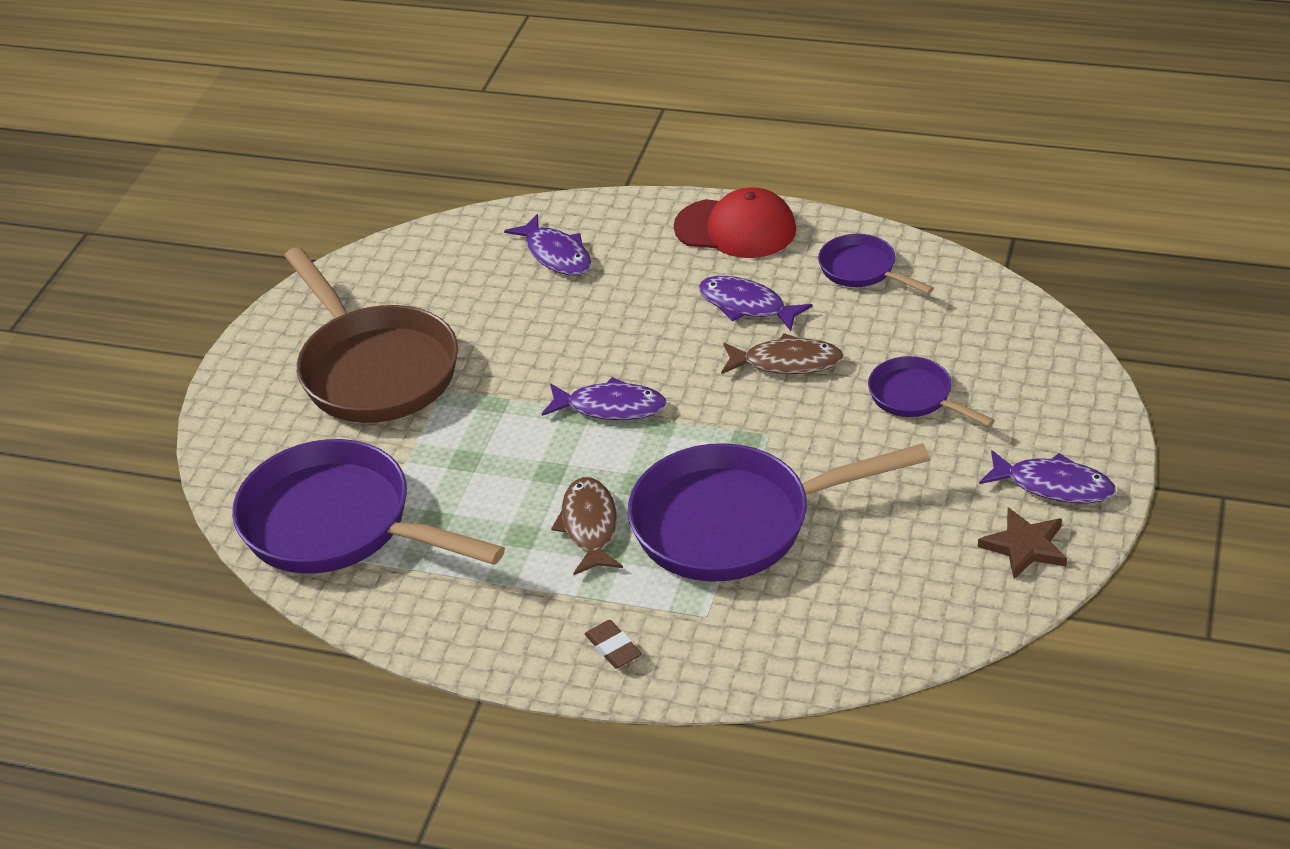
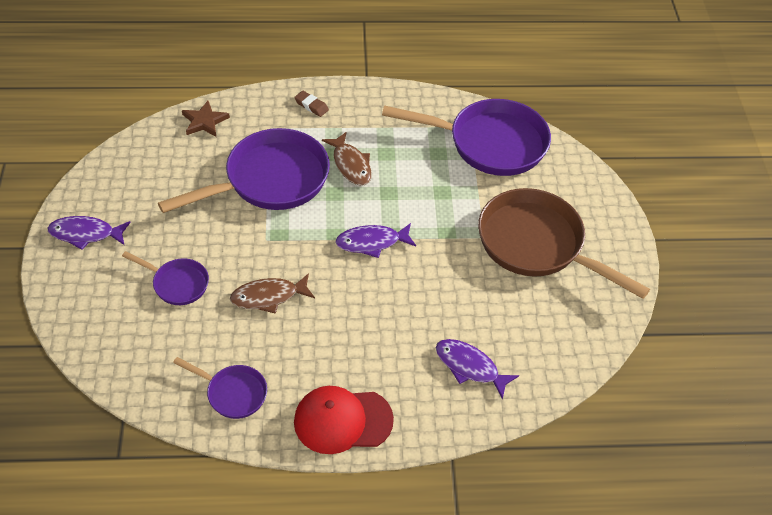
camera: 155 degrees right, 10 degrees up
purple fish [698,276,812,331] -> none
brown star [978,508,1067,579] -> brown star moved to [182,101,230,137]

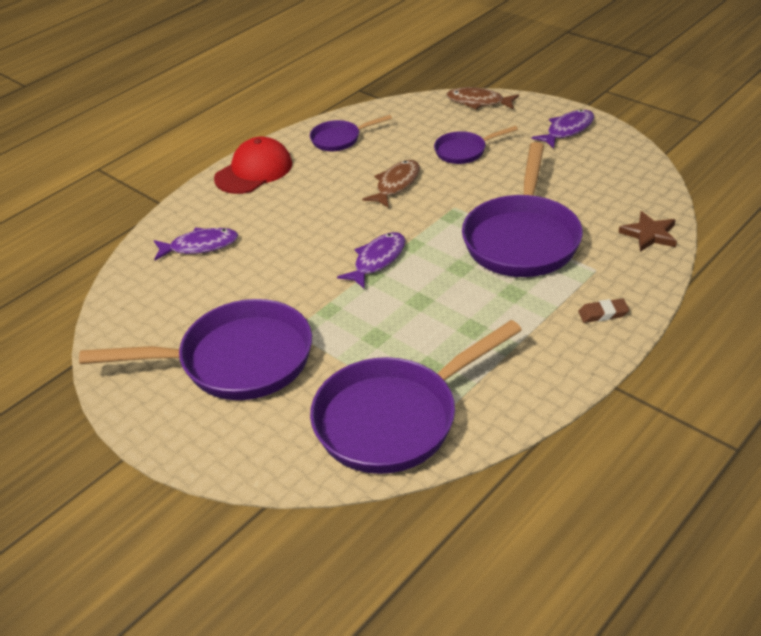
camera: 140 degrees right, 10 degrees down
brown fish [322,132,372,186] -> brown fish moved to [447,87,519,110]
brown pan [478,188,650,299] -> purple pan [79,299,312,400]

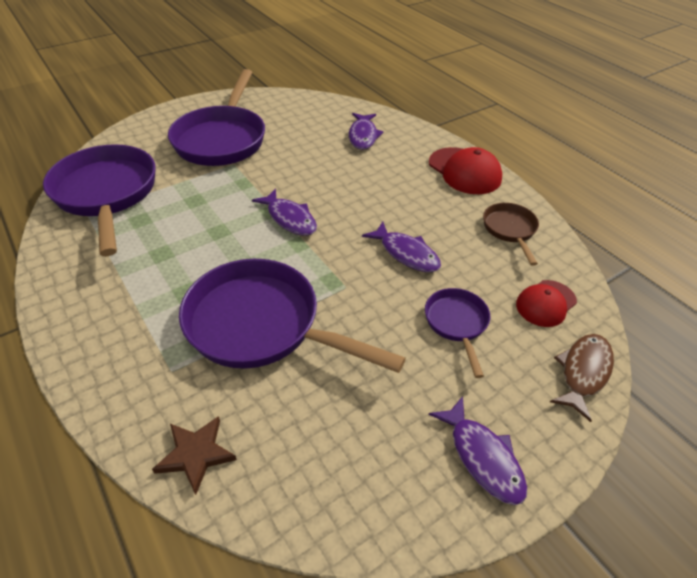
camera: 100 degrees right, 5 degrees up
purple pan [310,115,392,151] -> brown pan [483,203,539,266]
brown fish [362,160,420,208] -> purple fish [362,221,441,272]
brown eraser [578,298,629,323] -> none
none -> red cap [516,280,577,327]

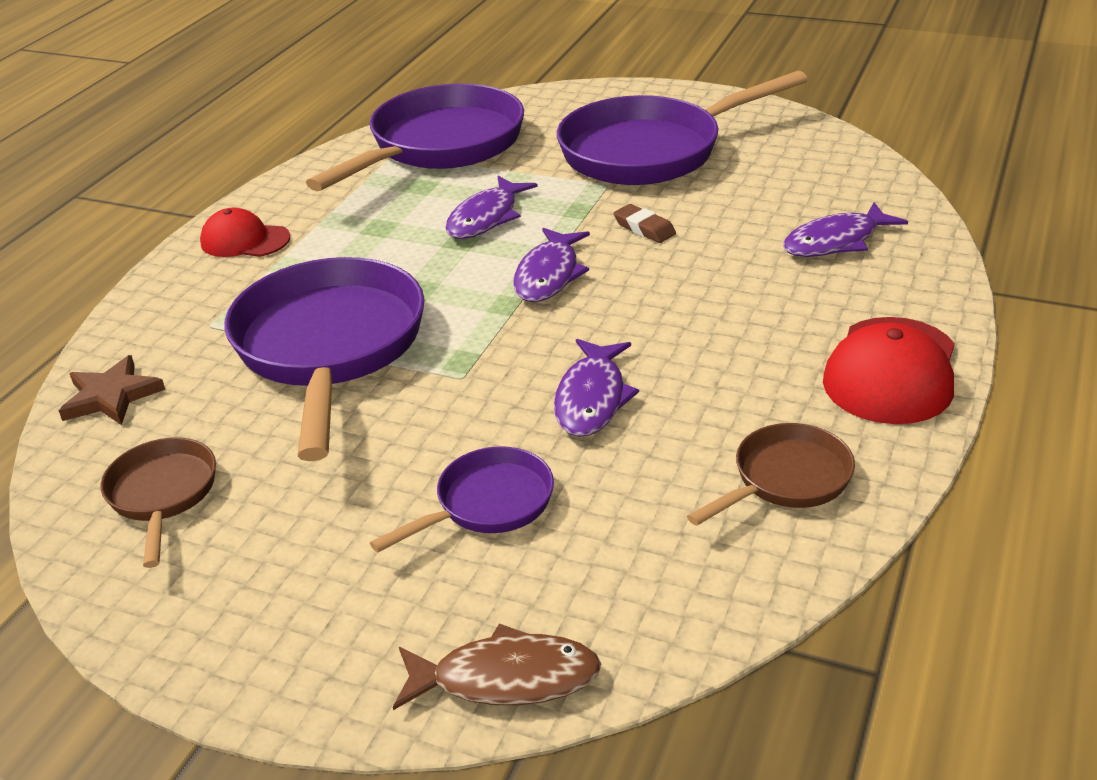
camera: 60 degrees right, 10 degrees down
purple fish [429,396,527,505] -> purple fish moved to [445,176,538,239]
red cap [516,280,577,327] -> red cap moved to [200,208,290,257]
none -> brown pan [101,438,216,568]
none -> brown eraser [614,204,676,243]

